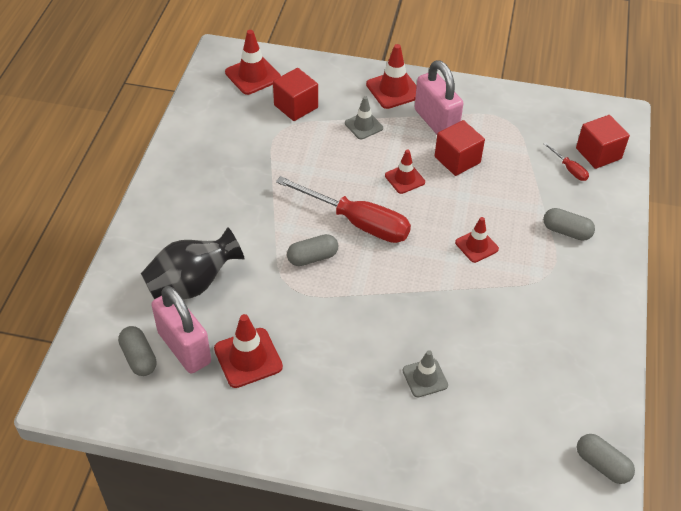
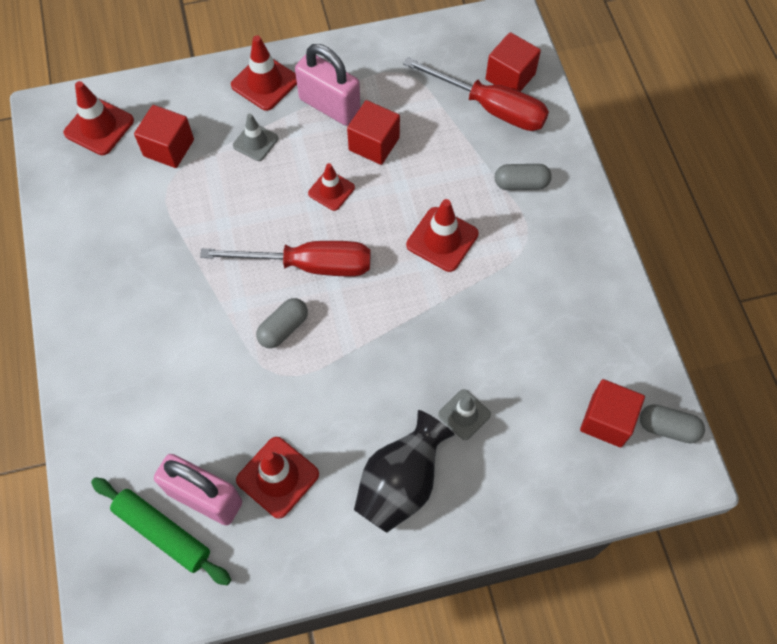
camera: 25 degrees left, 15 degrees up
grey capsule [118,326,157,376] -> green rolling pin [91,477,231,585]
black vase [141,227,245,299] -> black vase moved to [354,410,455,533]
red traffic cone [455,217,499,263] -> red traffic cone [406,199,479,272], size x1.53
red screwdriver [544,143,589,181] -> red screwdriver [403,57,549,131], size x2.32
none -> red cube [580,379,645,447]

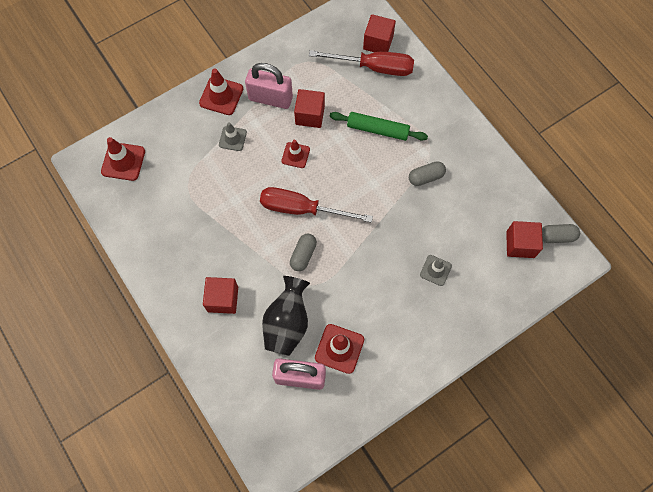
camera: 20 degrees left, 5 degrees up
green rolling pin [91,477,231,585] -> green rolling pin moved to [330,112,428,141]
red cube [134,105,194,168] -> red cube moved to [203,277,238,314]
red screwdriver [200,241,371,276] -> red screwdriver turned 150 degrees counterclockwise [260,187,373,223]
black vase [354,410,455,533] -> black vase moved to [262,276,310,356]
red traffic cone [406,199,479,272] -> none
grey capsule [495,164,552,190] -> grey capsule moved to [409,161,446,186]

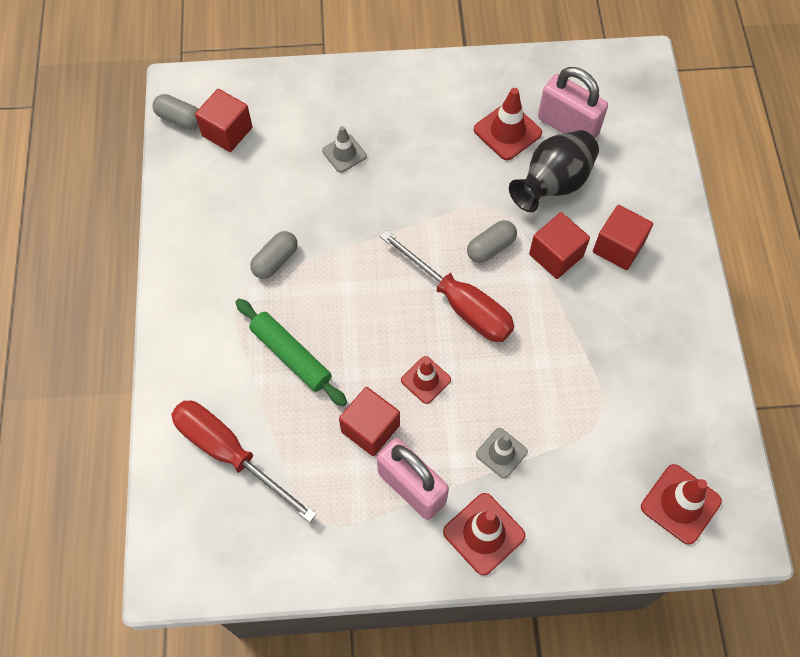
camera: 150 degrees left, 5 degrees down
red cube [363,14,396,52] -> red cube moved to [529,212,590,279]
grey capsule [409,161,446,186] -> grey capsule turned 60 degrees counterclockwise [250,231,298,279]

